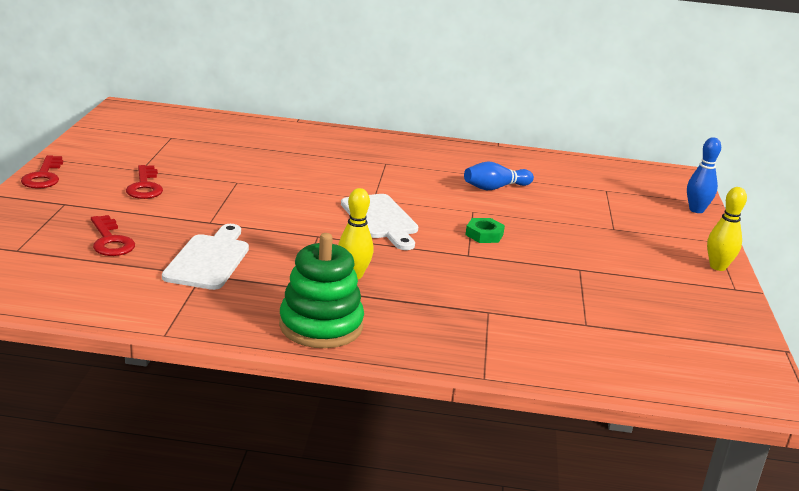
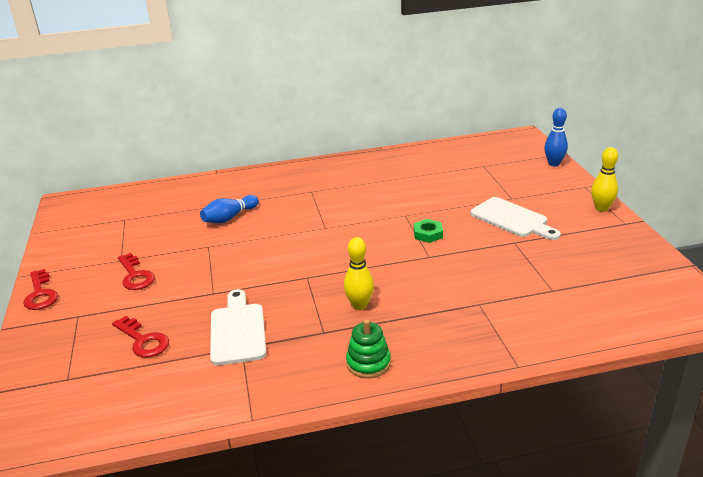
camera: 15 degrees left, 5 degrees up
green stacking toy [279,233,364,348] -> green stacking toy [346,319,391,378], size x0.62
white cutting board [341,194,418,250] -> white cutting board moved to [470,197,561,240]
blue bowling pin [464,161,534,190] -> blue bowling pin moved to [200,195,259,223]

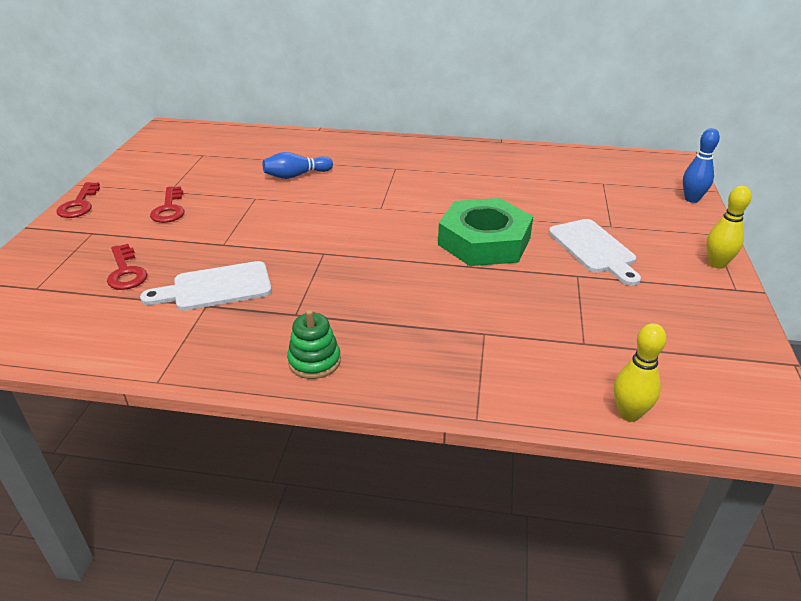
camera: 20 degrees right, 5 degrees up
white cutting board [210,289,266,365] -> white cutting board turned 120 degrees counterclockwise [140,261,272,311]
yellow bowling pin [344,237,374,310] -> yellow bowling pin moved to [614,323,667,422]
green nut [414,219,443,243] -> green nut [438,198,533,266], size x2.49

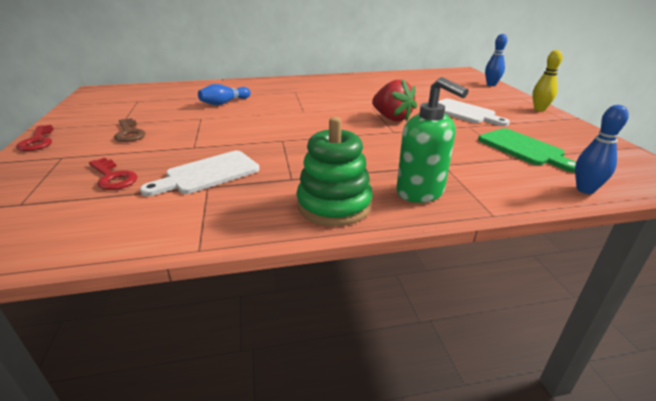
camera: 20 degrees left, 5 degrees down
red key [150,186,185,223] -> brown key [114,118,145,142]
green stacking toy [287,309,341,379] -> green stacking toy [296,117,373,226], size x1.60
green nut [438,198,533,266] -> red strawberry [372,79,417,122]
yellow bowling pin [614,323,667,422] -> blue bowling pin [575,105,629,194]
none -> green soap dispenser [396,77,469,203]
none -> green cutting board [478,128,576,173]

